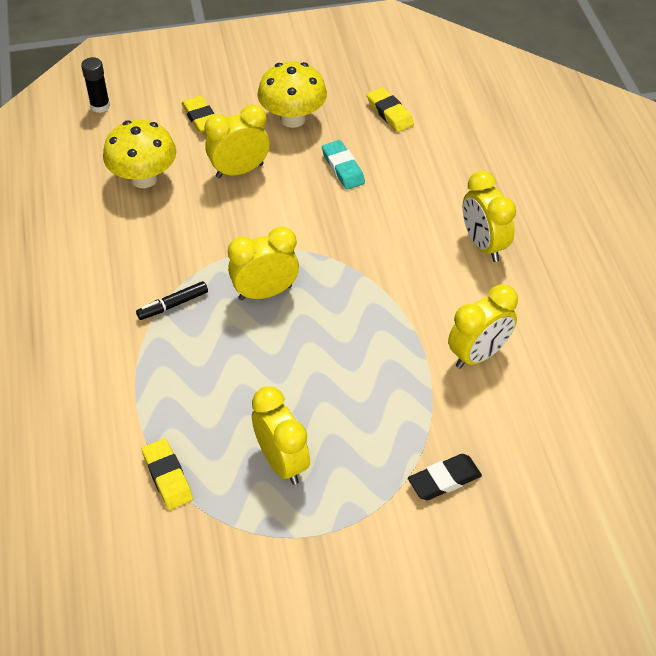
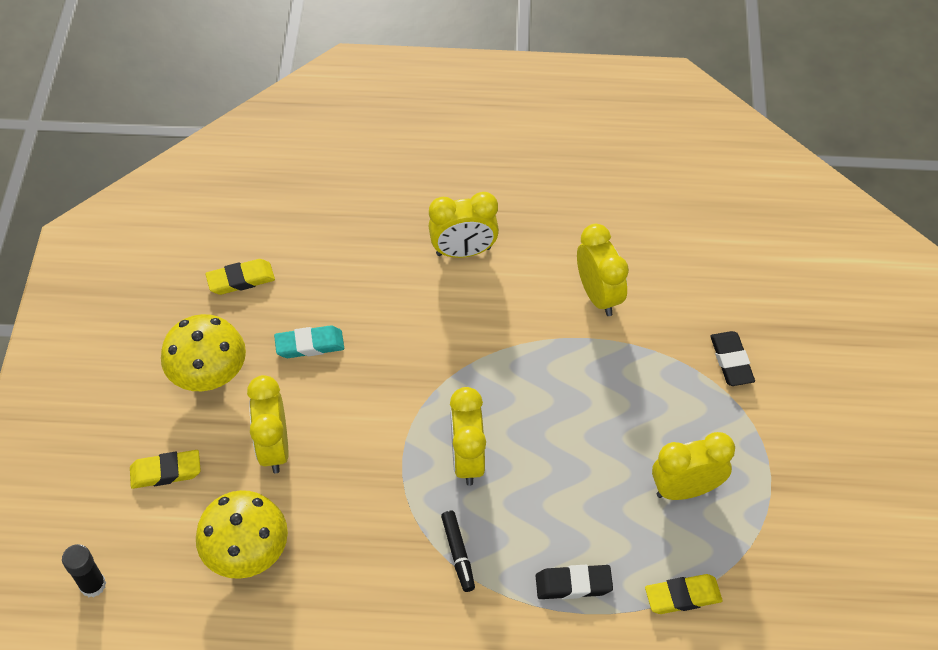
camera: 75 degrees left, 5 degrees up
none -> black eraser [536,565,613,599]

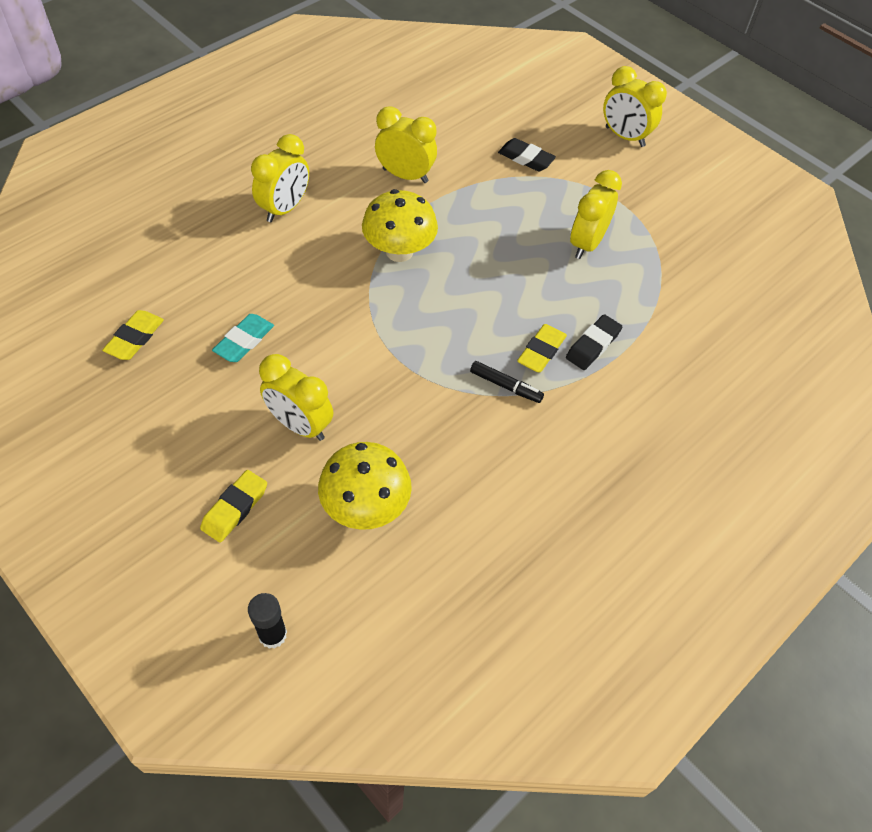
camera: 50 degrees left, 0 degrees up
yellow mushroom [161,314,246,391] -> yellow mushroom moved to [362,189,438,262]
yellow clock [450,387,486,486] -> yellow clock moved to [603,66,667,147]
yellow eraser [645,574,722,614] -> yellow eraser moved to [517,324,567,373]

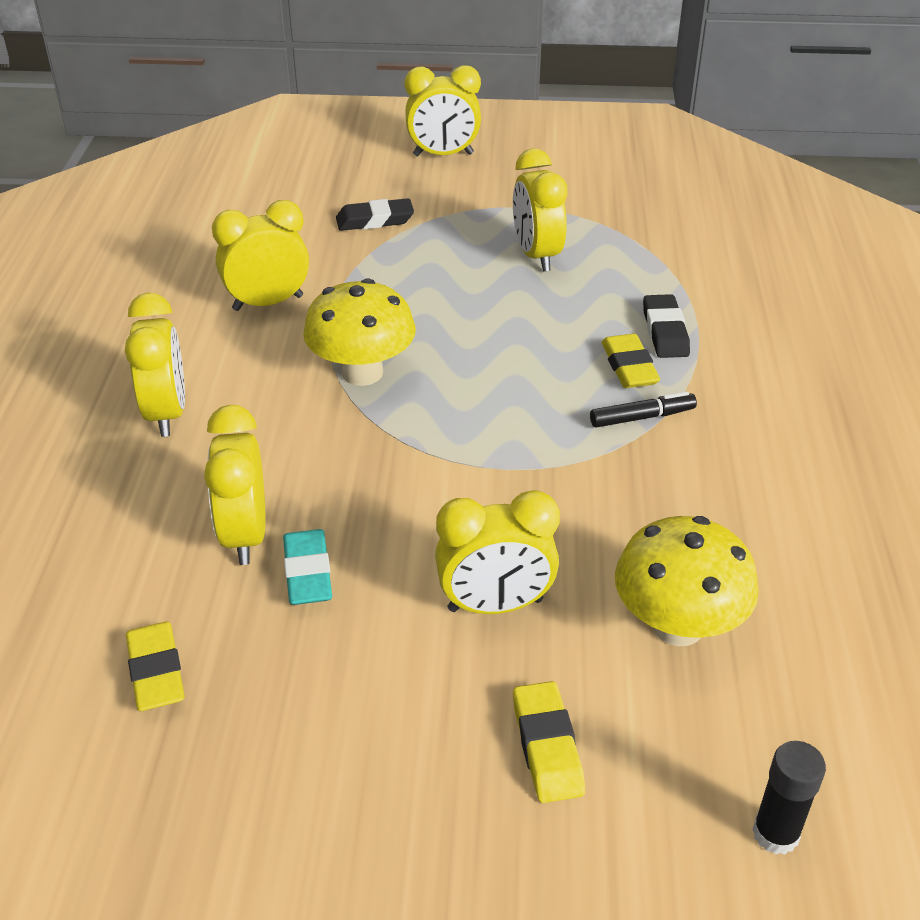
camera: 40 degrees left, 15 degrees down
none -> yellow clock [204,405,266,565]

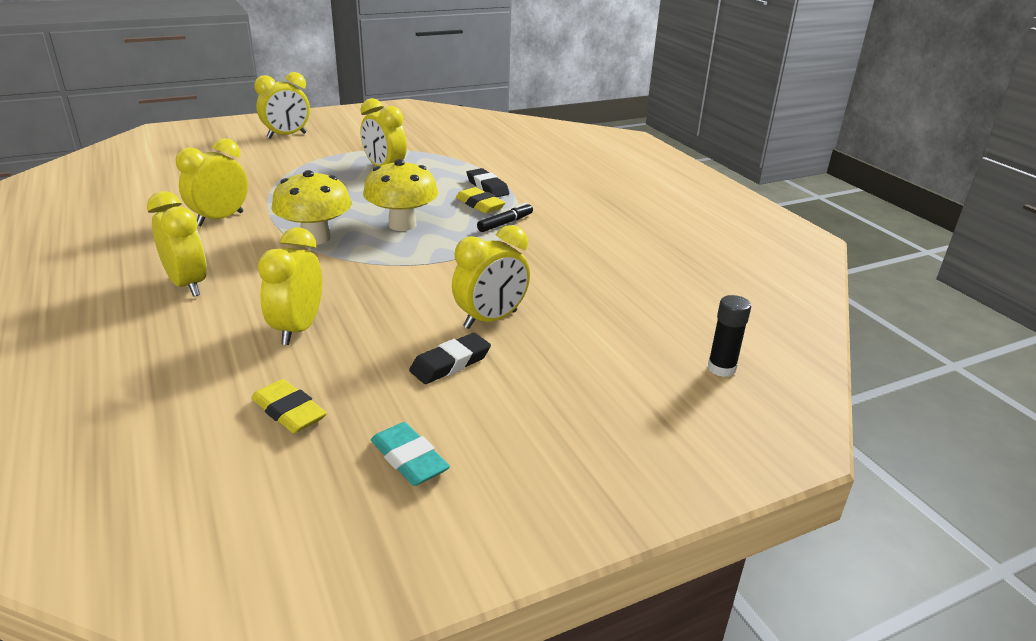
camera: 30 degrees left, 10 degrees down
yellow clock [204,405,266,565] -> yellow clock turned 45 degrees clockwise [257,227,322,345]
turquoise eraser [283,529,332,605] -> turquoise eraser moved to [371,422,450,486]
black eraser [336,198,414,231] -> black eraser moved to [409,333,491,384]
yellow eraser [513,681,585,803] -> none
yellow mushroom [615,516,759,646] -> yellow mushroom moved to [363,159,438,231]

